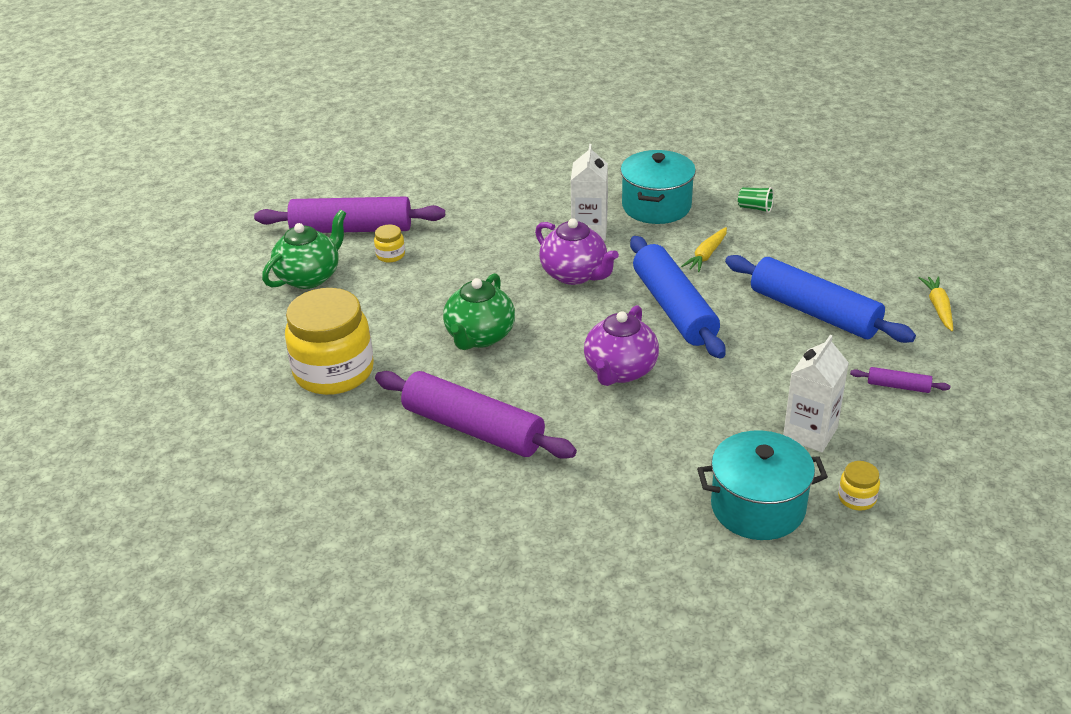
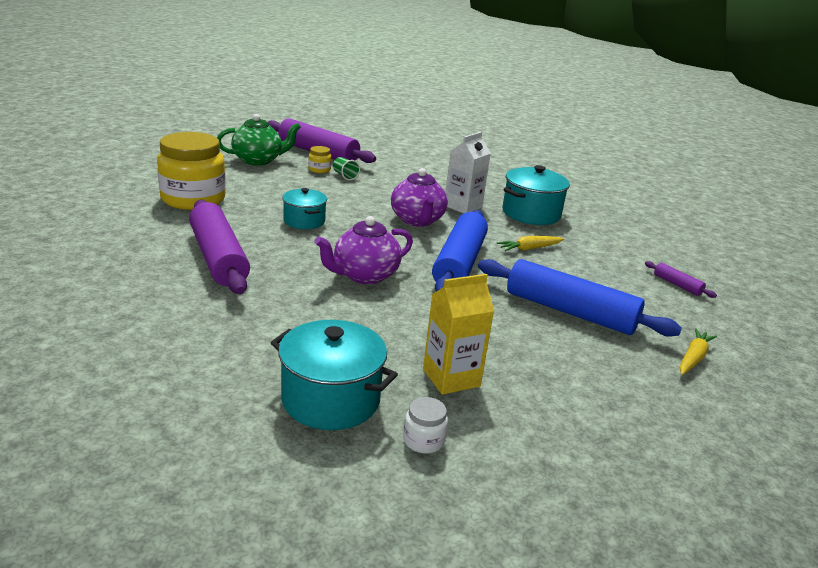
camera: 30 degrees right, 10 degrees down
green teapot [443,273,515,350] -> turquoise pot [282,188,327,229]
blue rolling pin [725,255,916,343] -> blue rolling pin turned 45 degrees counterclockwise [478,259,682,337]
green cup [738,187,774,213] -> green cup moved to [333,157,360,181]
white carton [783,335,849,452] -> yellow carton [423,274,494,395]
yellow jar [838,461,880,511] -> white jar [403,397,448,454]
purple rolling pin [850,367,950,393] -> purple rolling pin moved to [645,261,717,298]

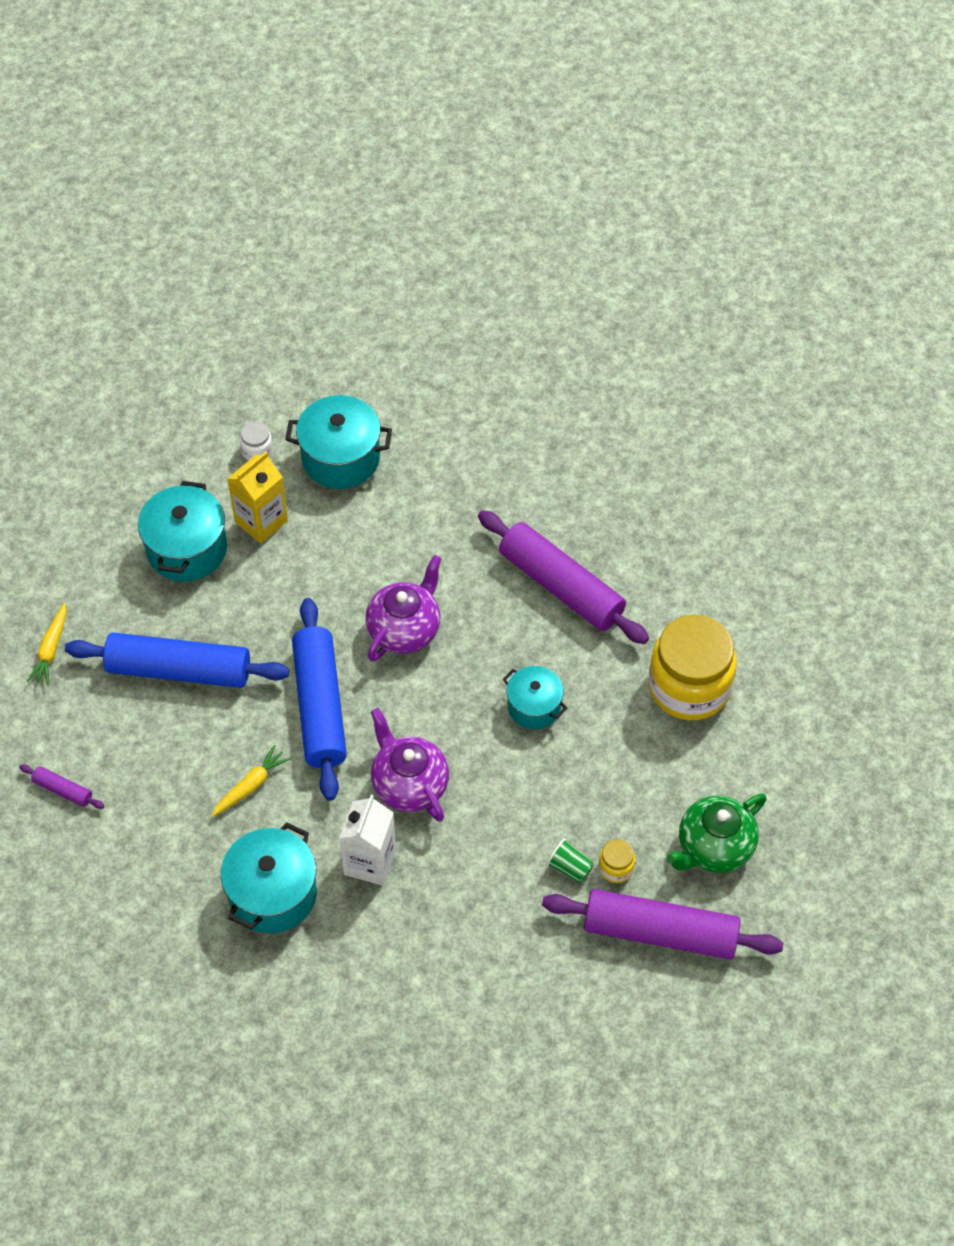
camera: 160 degrees right, 30 degrees up
none -> turquoise pot [138,481,227,582]

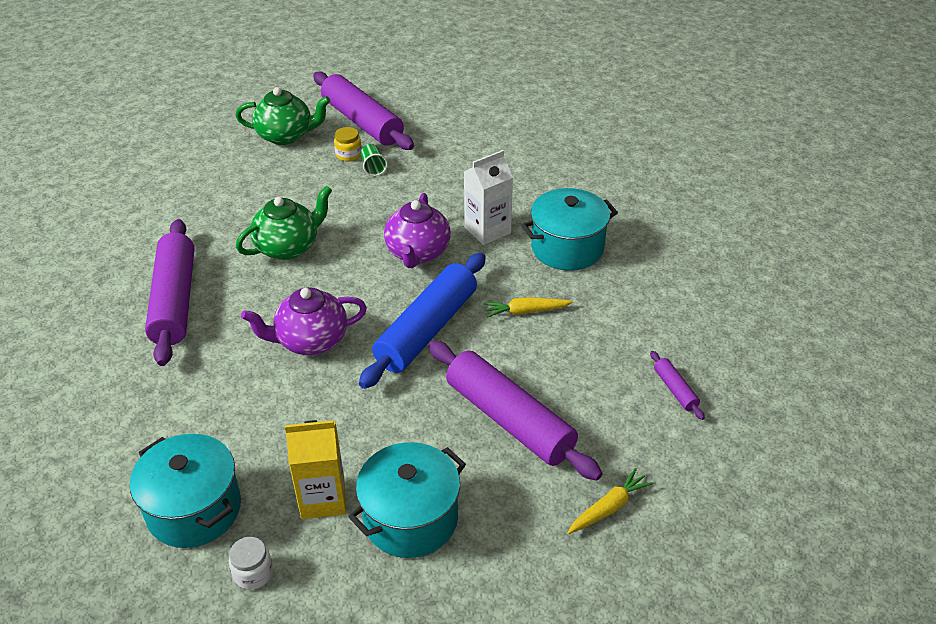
camera: 140 degrees left, 15 degrees down
blue rolling pin [65,632,289,688] -> purple rolling pin [429,341,603,480]
turquoise pot [503,666,567,729] -> green teapot [236,186,332,260]
yellow jar [649,615,737,720] -> none

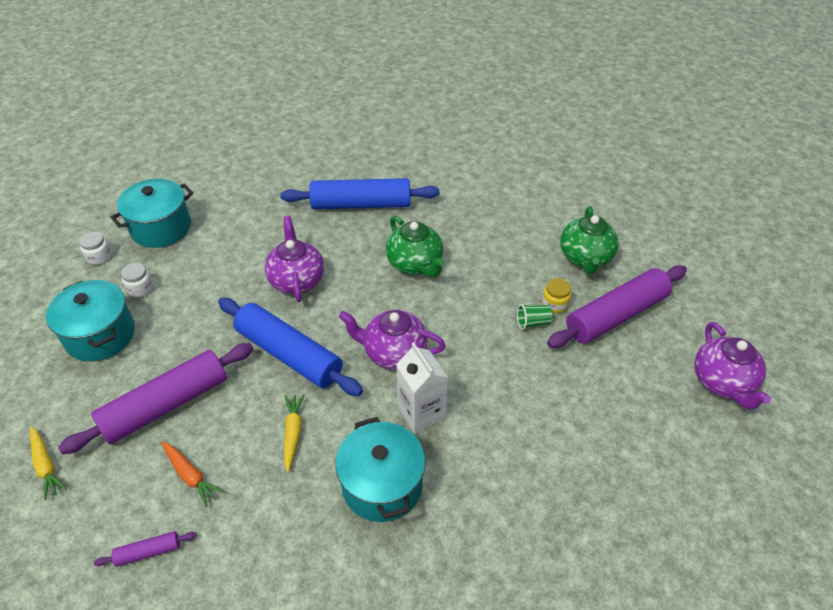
camera: 95 degrees right, 5 degrees up
purple rolling pin [145,219,195,366] -> blue rolling pin [280,178,440,210]
yellow carton [285,420,346,519] -> white jar [121,263,154,297]
none -> orange carrot [161,442,224,507]
none -> purple teapot [694,322,771,410]

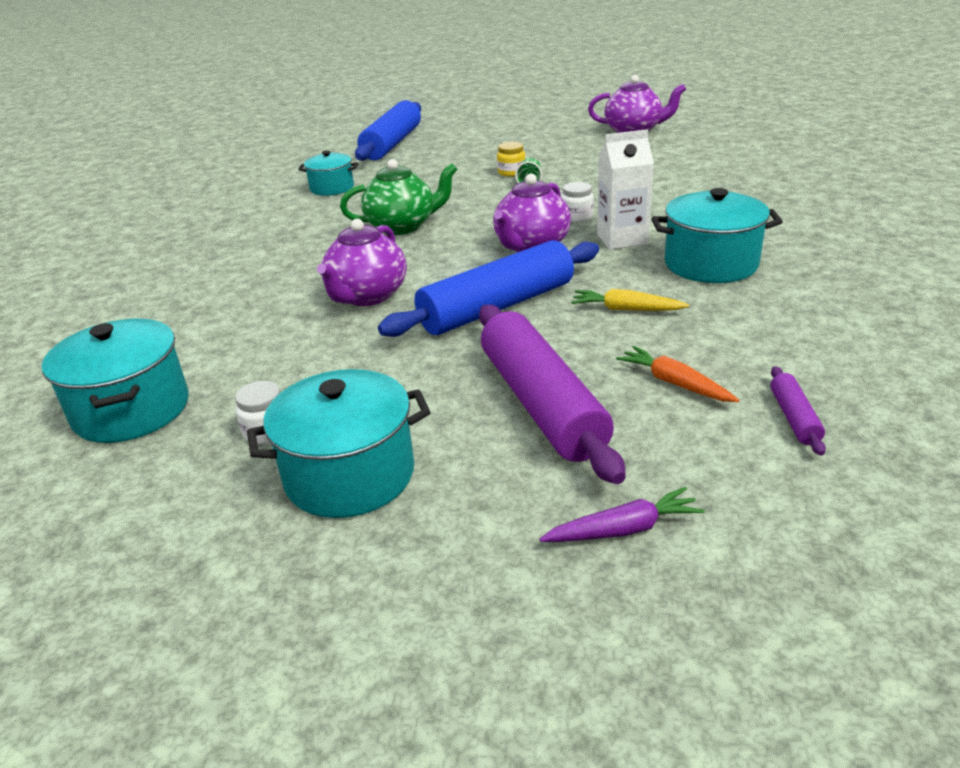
camera: 70 degrees left, 15 degrees down
yellow carrot [30,427,67,500] -> purple carrot [539,487,705,542]
white jar [79,232,112,265] -> white jar moved to [561,182,594,222]
orange carrot [161,442,224,507] -> orange carrot turned 105 degrees counterclockwise [616,346,739,402]
purple teapot [265,216,324,302] -> purple teapot turned 75 degrees counterclockwise [317,219,407,306]
blue rolling pin [280,178,440,210] -> blue rolling pin moved to [355,100,421,161]
purple rolling pin [547,265,687,348] -> none
green teapot [560,206,619,274] -> none
none -> turquoise pot [298,151,359,196]

